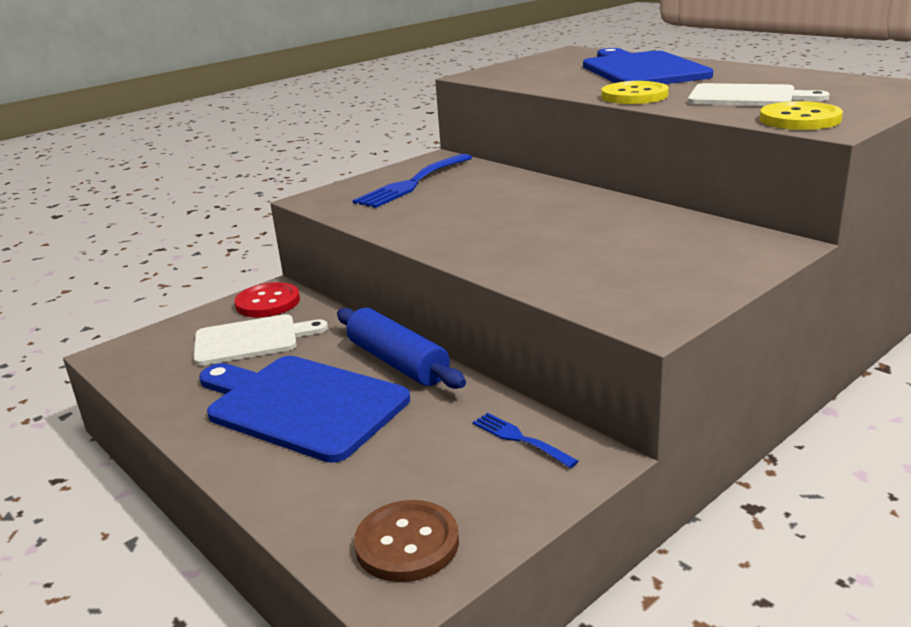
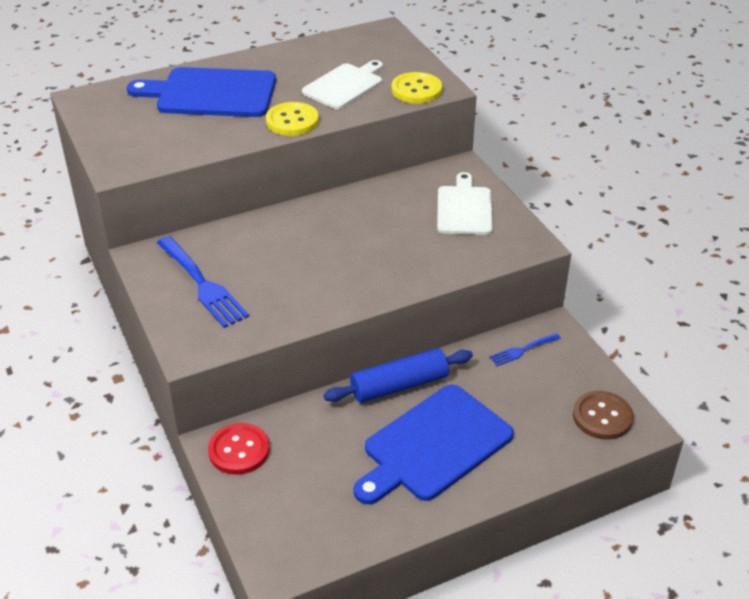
camera: 75 degrees left, 15 degrees up
white cutting board [194,314,328,366] -> white cutting board moved to [437,172,493,235]

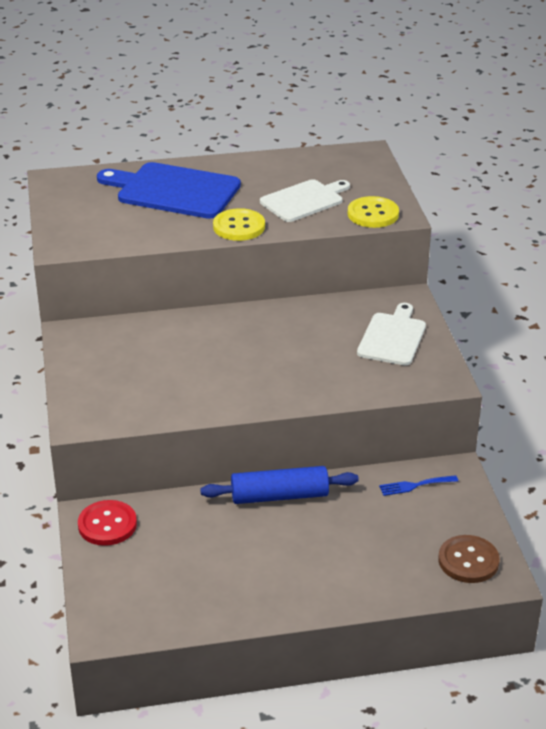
camera: 15 degrees right, 5 degrees down
blue fork [157,236,249,328] -> none
blue cutting board [353,385,514,504] -> none

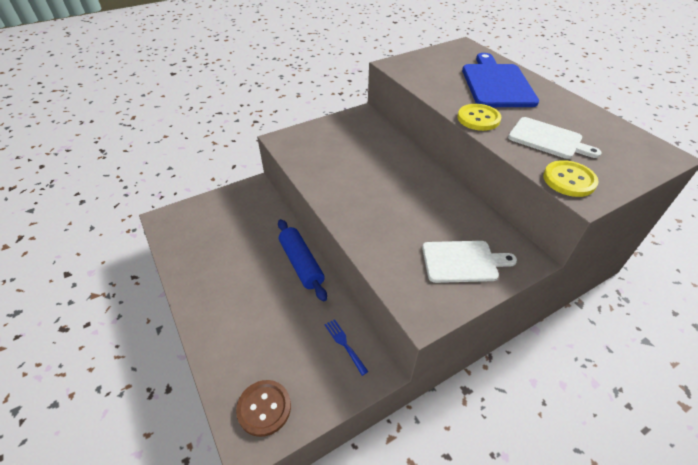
camera: 70 degrees right, 10 degrees up
red button [78,500,137,546] -> none

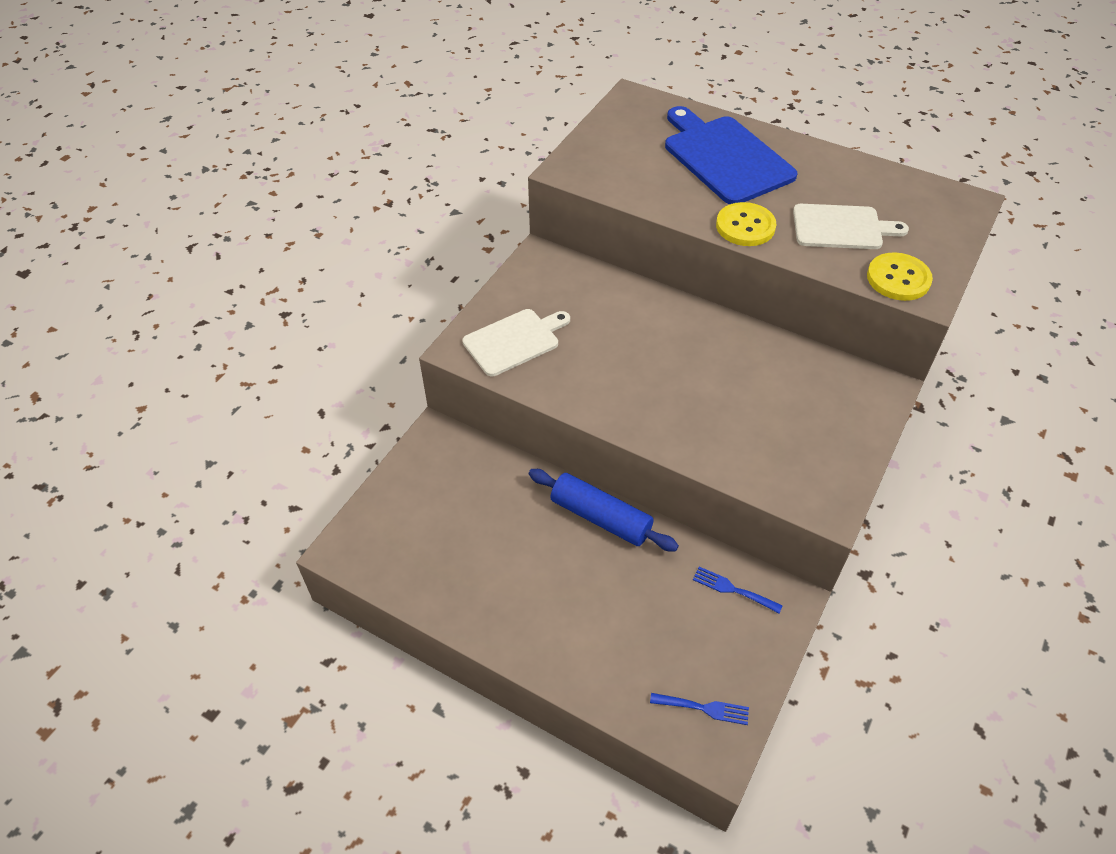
camera: 30 degrees left, 5 degrees up
brown button [236,380,291,437] -> blue fork [650,693,749,725]
white cutting board [422,241,517,283] -> white cutting board moved to [462,309,570,376]

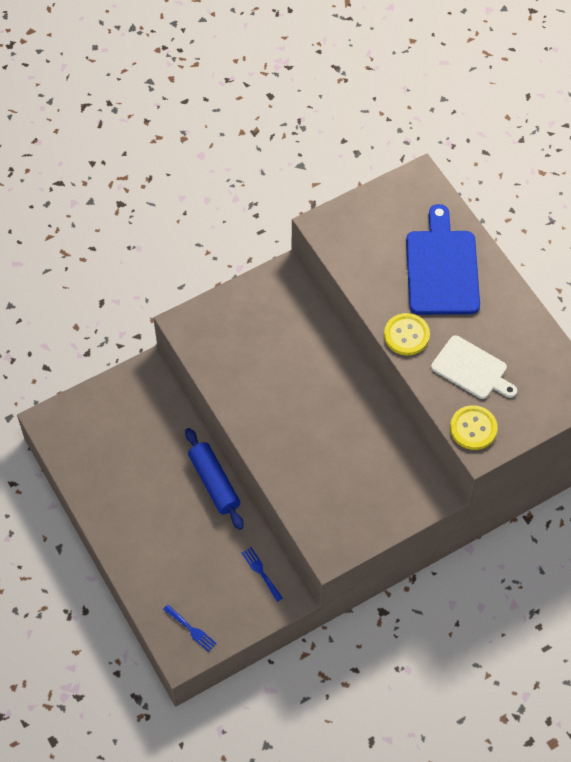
camera: 30 degrees right, 10 degrees up
white cutting board [462,309,570,376] -> none

